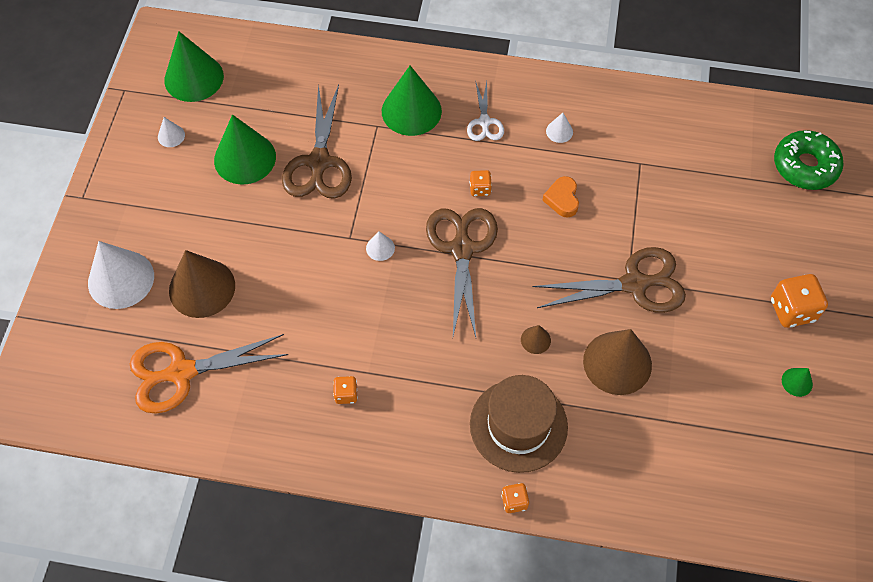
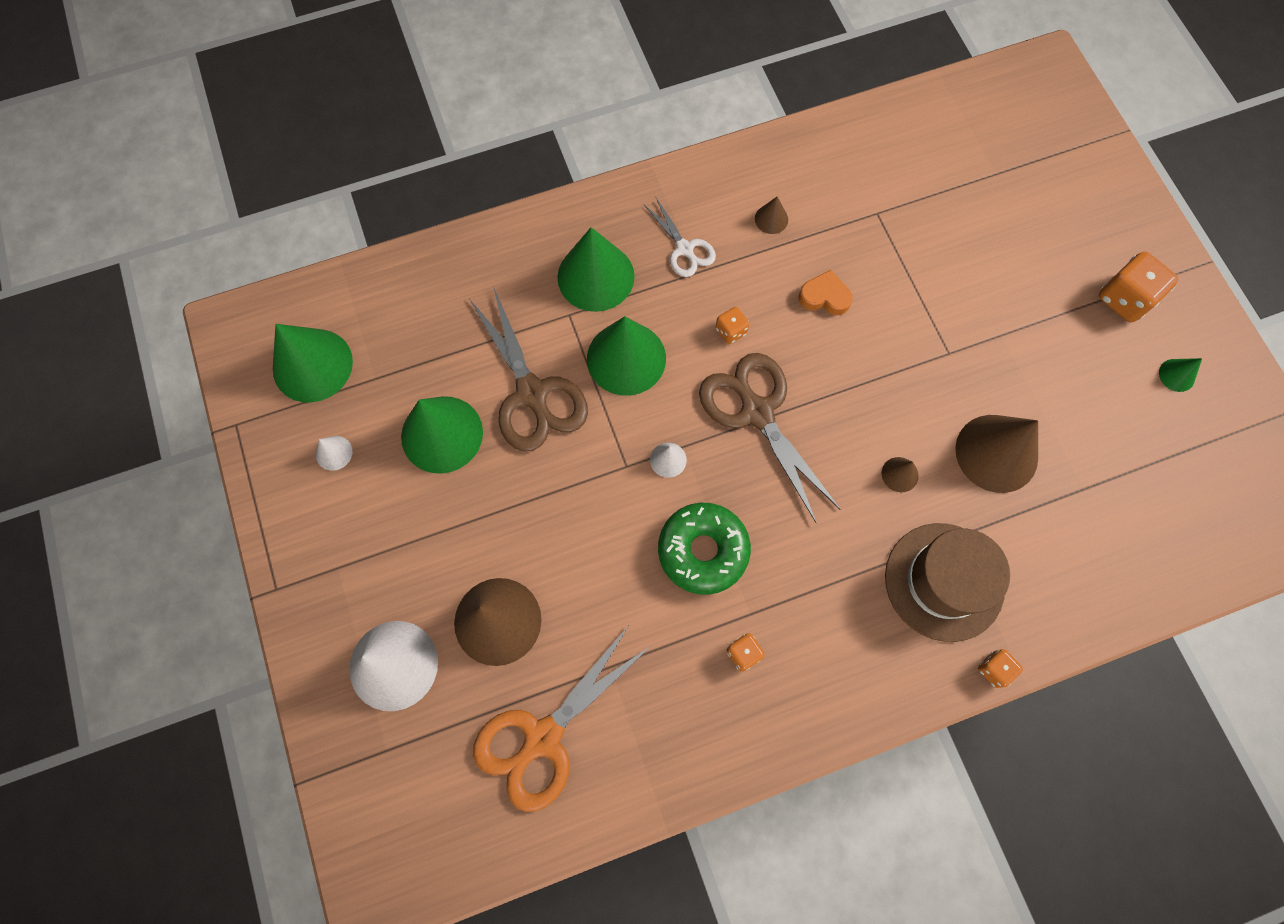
camera: 30 degrees left, 10 degrees up
brown scissors [532,247,686,313] -> none
orange heart [542,176,579,218] -> orange heart turned 135 degrees clockwise [798,270,853,315]
white cone [546,113,573,143] -> brown cone [755,197,788,234]
green donut [774,130,844,190] -> green donut moved to [658,503,751,595]
none -> green cone [587,316,666,396]

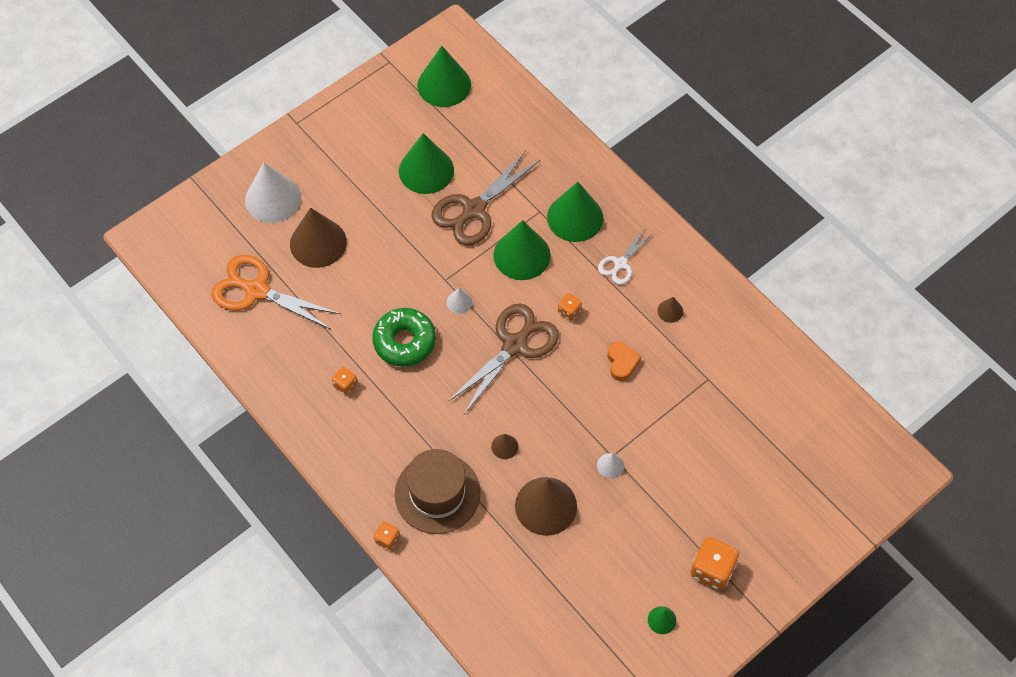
camera: 70 degrees right, 10 degrees down
white cone [316,436,353,471] -> white cone moved to [597,453,624,479]

